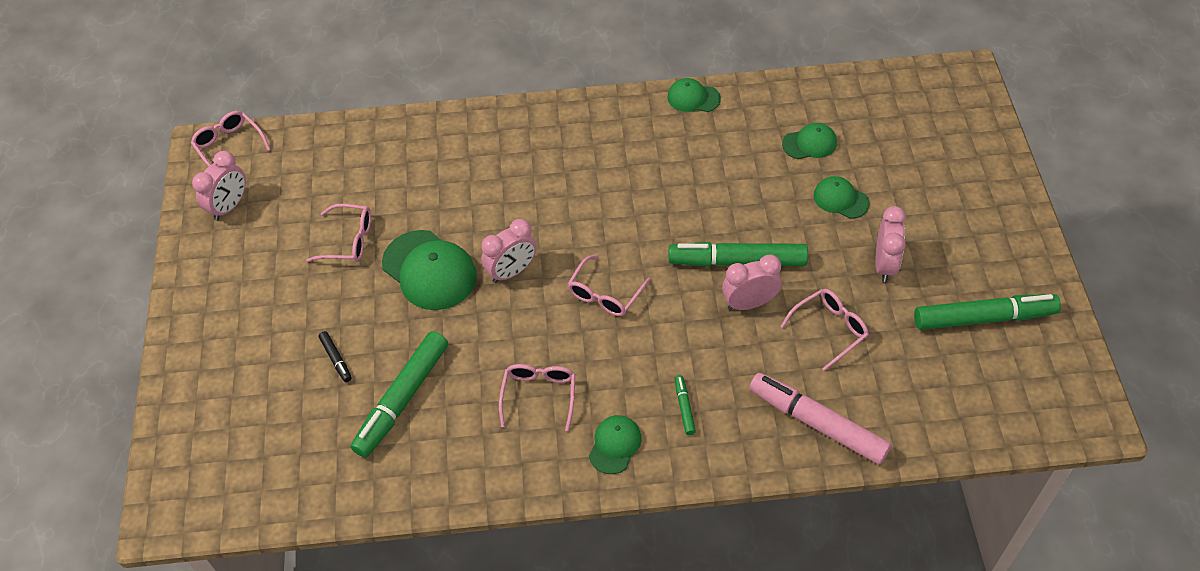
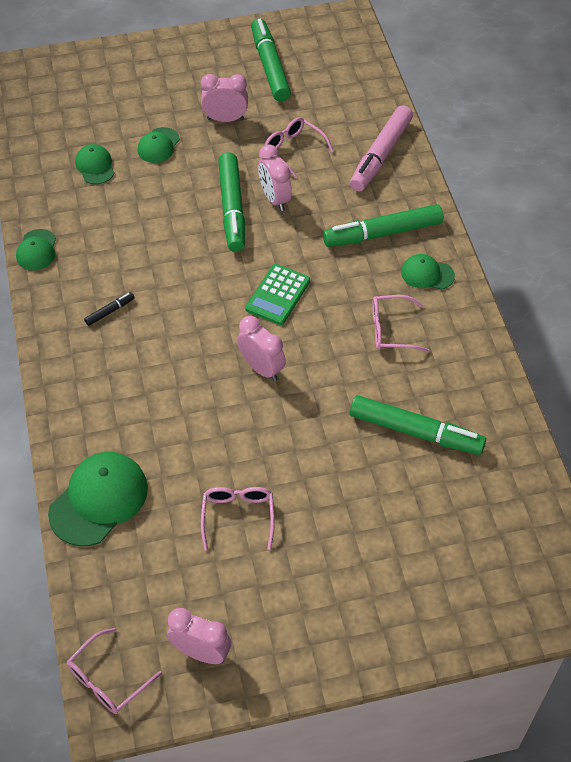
camera: 100 degrees left, 0 degrees up
black marker [319,331,352,382] -> black marker moved to [84,292,135,326]
green cap [382,230,477,310] -> green cap moved to [48,452,148,546]
pink glasses [568,254,651,316] -> green calculator [245,264,310,325]
green marker [675,375,696,435] -> green marker [323,204,443,247], size x2.30

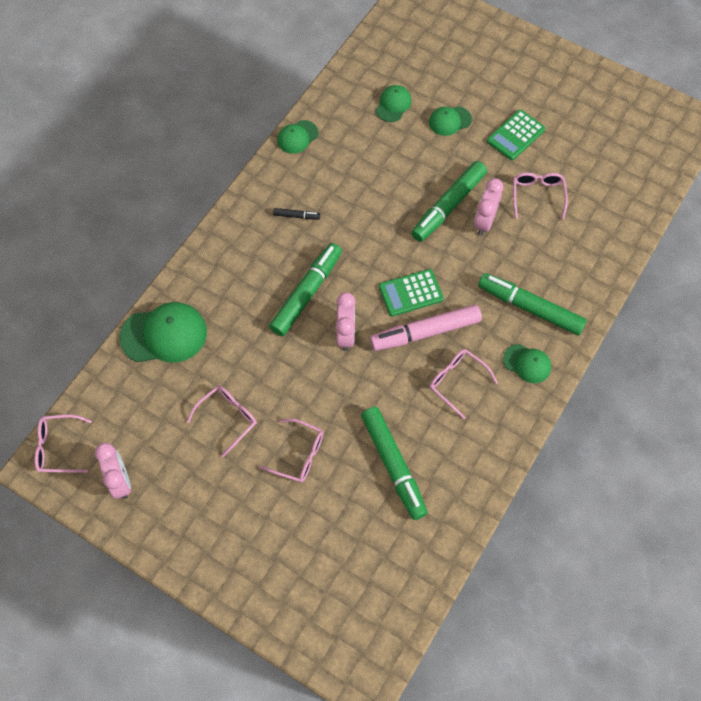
camera: 45 degrees right, 10 degrees up
pink clock [201,74,248,122] -> green calculator [487,110,545,160]
green marker [251,18,291,102] -> green marker moved to [269,243,342,336]
pink marker [350,105,413,191] -> pink marker moved to [370,304,482,351]
green cap [401,254,455,290] -> green cap turned 150 degrees clockwise [503,344,551,383]
none -> pink glasses [259,419,324,483]

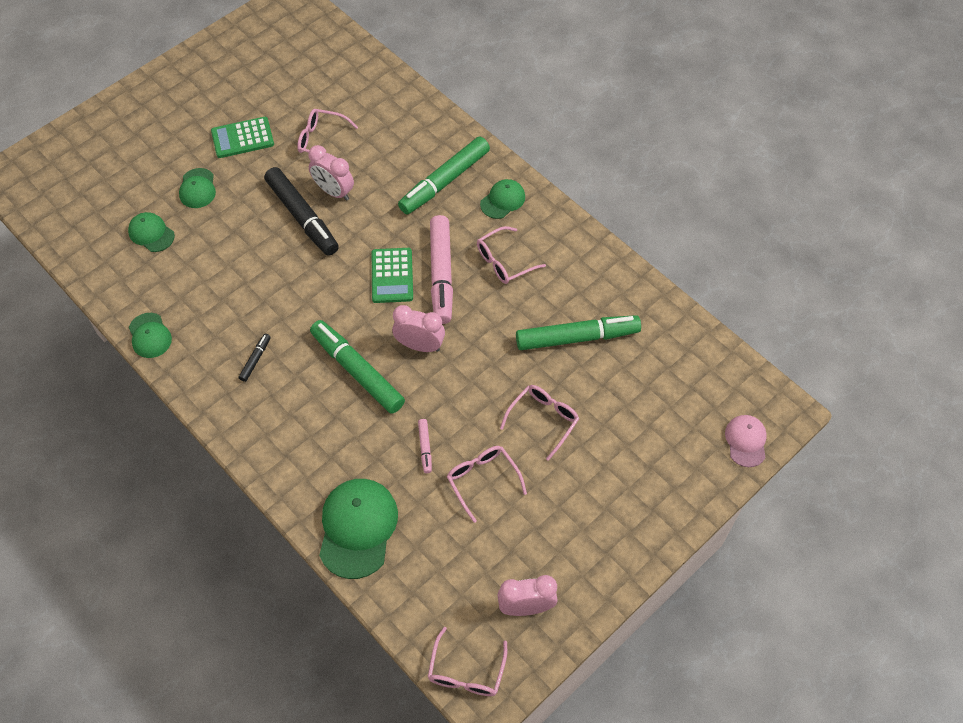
camera: 75 degrees left, 5 degrees down
green marker [411,161,487,242] -> black marker [264,167,339,256]
green calculator [487,110,545,160] -> green calculator turned 105 degrees clockwise [211,117,274,158]
none -> pink marker [418,419,432,473]
none -> pink cap [725,415,767,467]

